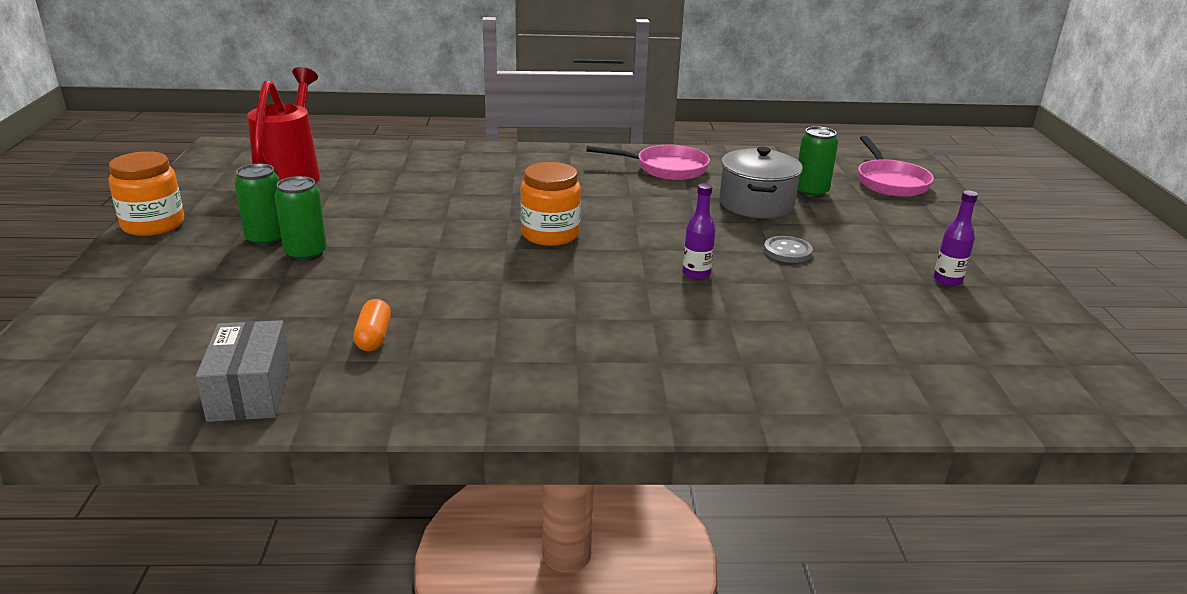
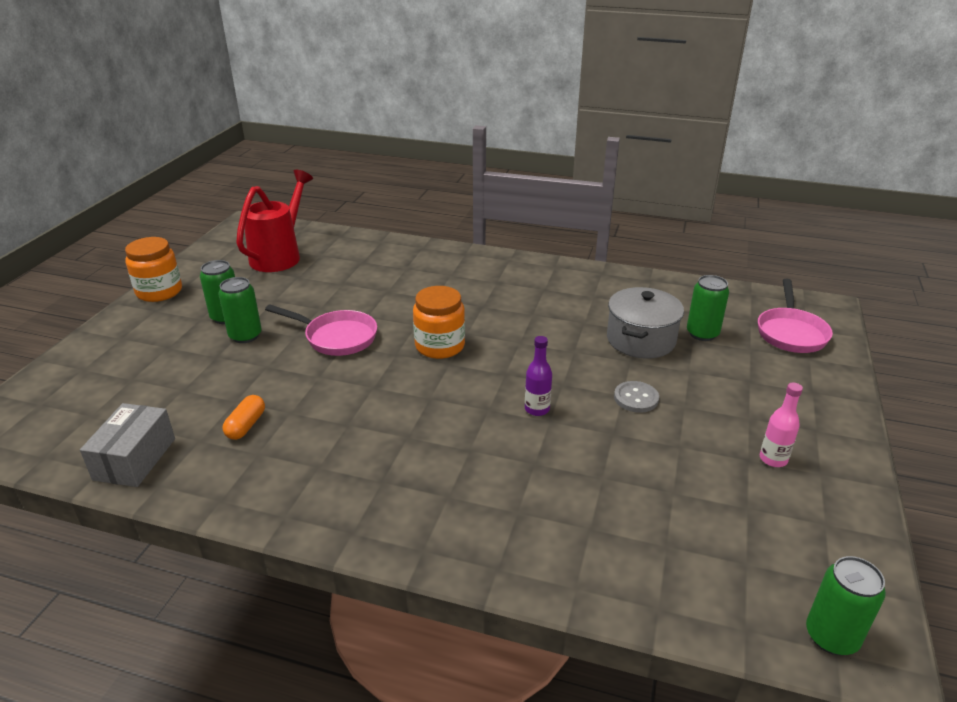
camera: 20 degrees right, 5 degrees up
pink pan [586,145,710,180] -> pink pan moved to [265,304,377,356]
purple bottle [934,190,978,286] -> pink bottle [760,383,803,467]
none -> green can [806,556,886,655]

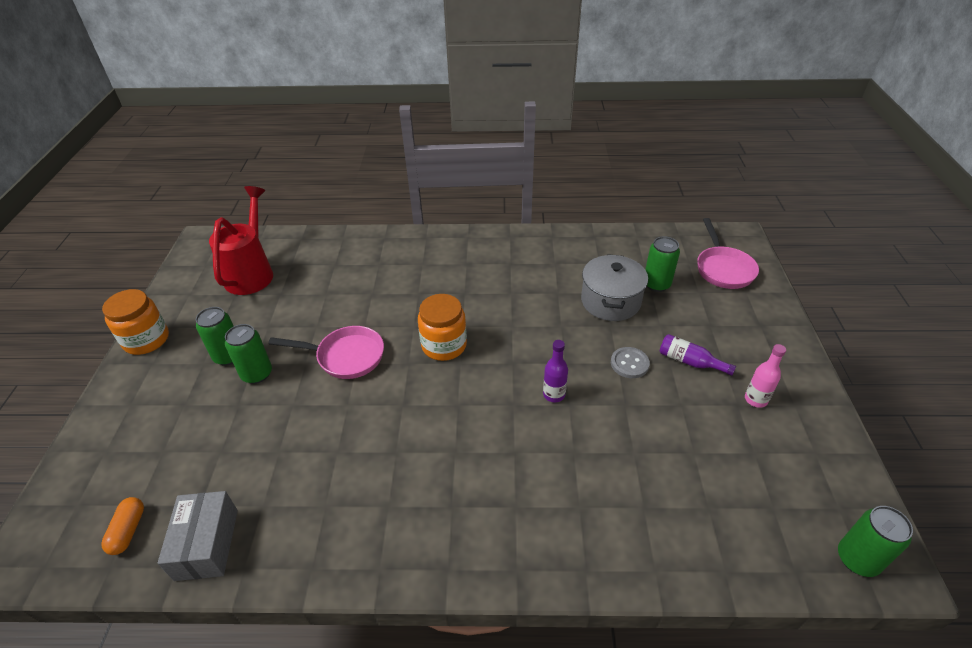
camera: 15 degrees left, 10 degrees up
orange capsule [223,395,265,440] -> orange capsule moved to [101,497,144,555]
none -> purple bottle [660,334,736,376]

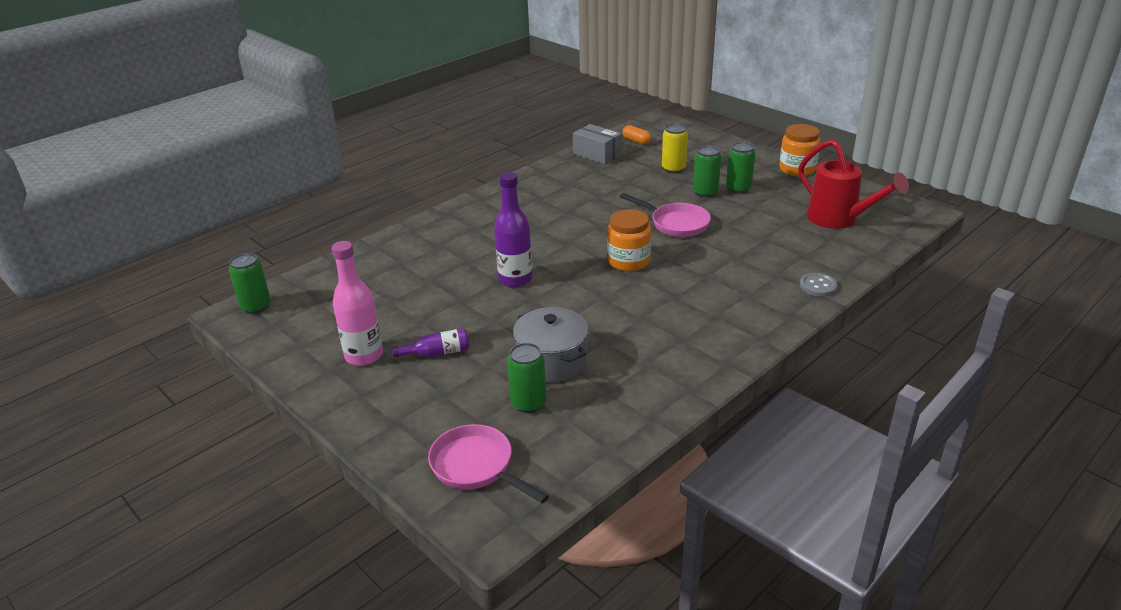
camera: 135 degrees right, 10 degrees down
pink pan [269,326,384,379] -> pink pan turned 105 degrees counterclockwise [620,193,711,237]
purple bottle [543,340,568,402] -> purple bottle [494,172,533,287], size x1.73
grey button [611,347,650,378] -> grey button moved to [800,273,838,297]
pink bottle [745,344,786,408] -> pink bottle [332,241,383,366], size x1.73
none -> yellow can [662,124,688,173]

